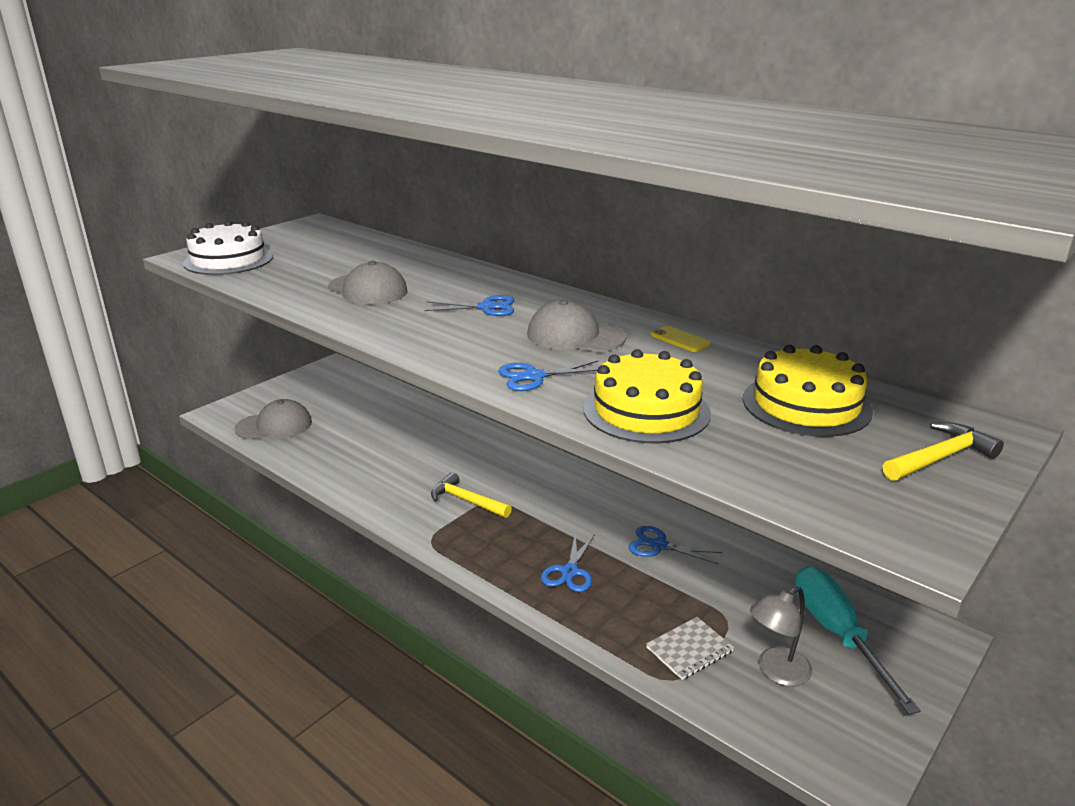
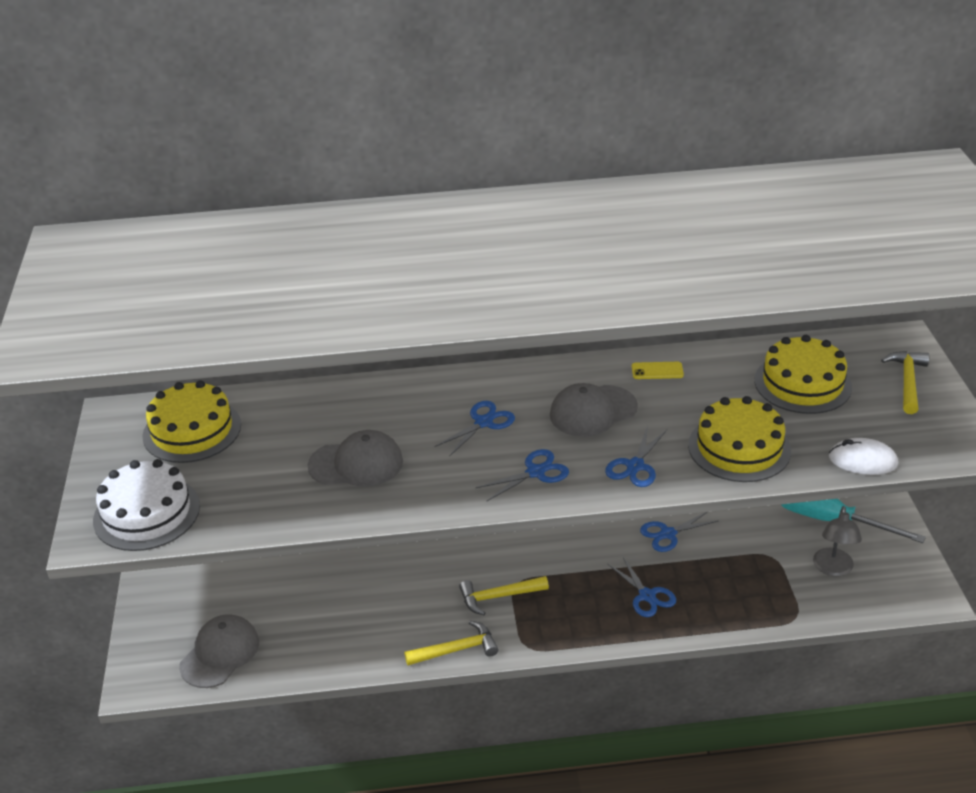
camera: 45 degrees left, 10 degrees up
grey notebook [646,617,734,680] -> none
none -> yellow cake [142,380,241,463]
none -> yellow hammer [404,620,499,666]
none -> blue scissors [476,449,569,501]
none -> white mouse [829,438,898,475]

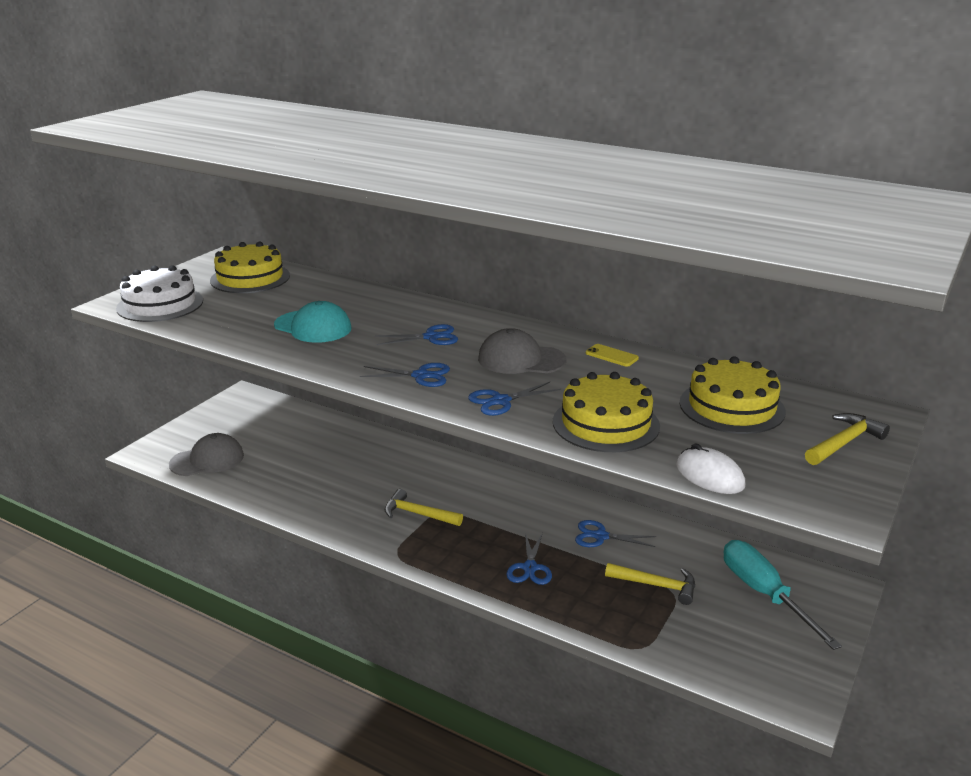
camera: 35 degrees right, 10 degrees down
grey cap [308,430,403,486] -> turquoise cap [274,301,351,343]
yellow hammer [404,620,499,666] -> yellow hammer moved to [605,563,695,605]
grey lamp [813,506,862,576] -> none

